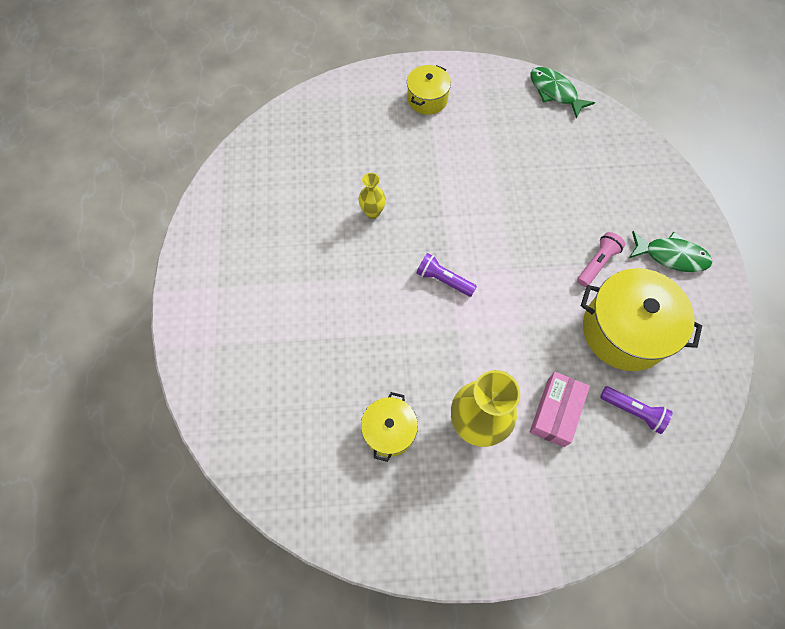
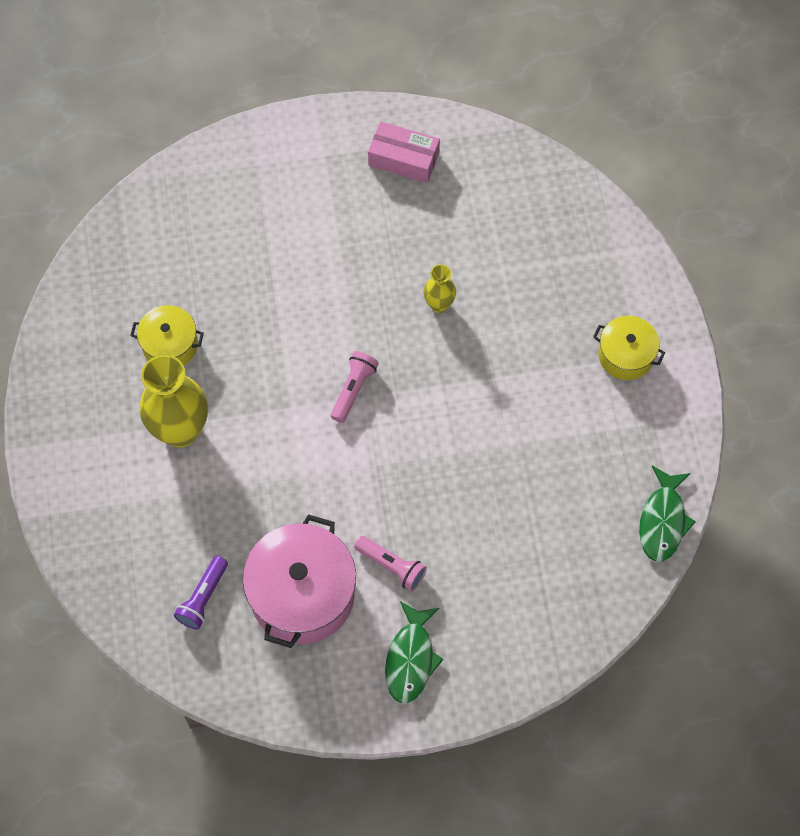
camera: 85 degrees right, 0 degrees up
purple flashlight [416,253,477,297] -> pink flashlight [331,351,379,423]
green fish [530,67,595,119] -> green fish turned 150 degrees clockwise [639,466,696,562]
pink box [530,372,590,447] -> pink box moved to [368,121,440,183]
yellow pot [581,268,702,371] -> pink pot [243,514,356,648]

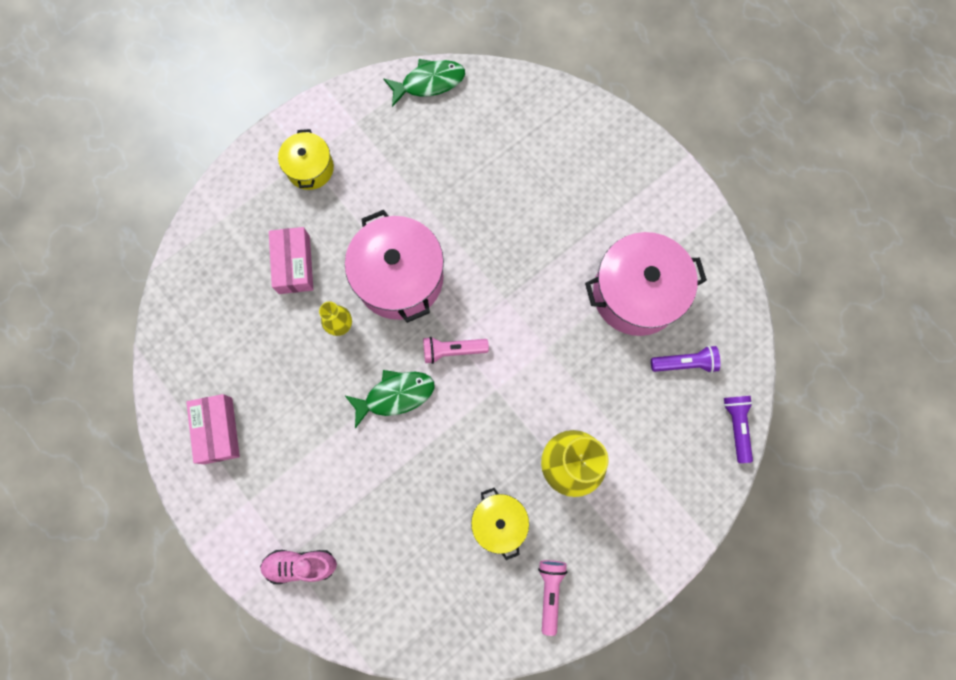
camera: 120 degrees left, 10 degrees up
pink flashlight [354,536,427,591] -> pink flashlight moved to [538,560,567,636]
green fish [385,601,444,703] -> green fish moved to [344,370,435,428]
none -> pink shoe [260,550,337,584]
none -> pink box [269,227,313,294]
none -> pink pot [345,210,444,323]
none -> purple flashlight [723,396,753,463]

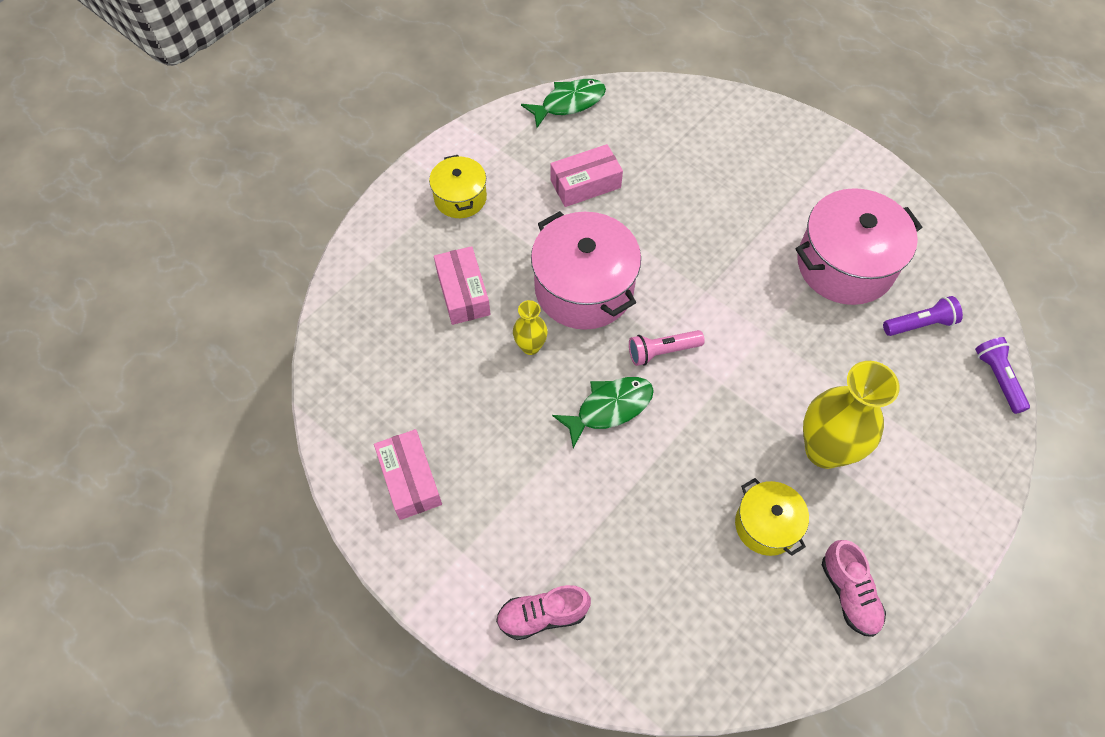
camera: 10 degrees left, 15 degrees down
pink flashlight [538,560,567,636] -> pink shoe [822,540,886,637]
none -> pink box [550,144,623,207]

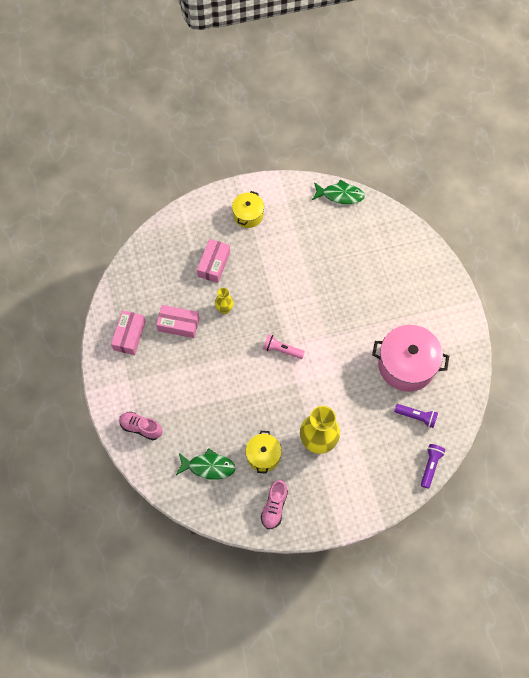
camera: 35 degrees right, 5 degrees up
pink pot [531,211,641,330] -> none
pink box [550,144,623,207] -> pink box moved to [156,305,199,338]
green fish [552,377,654,449] -> green fish moved to [176,448,236,480]

